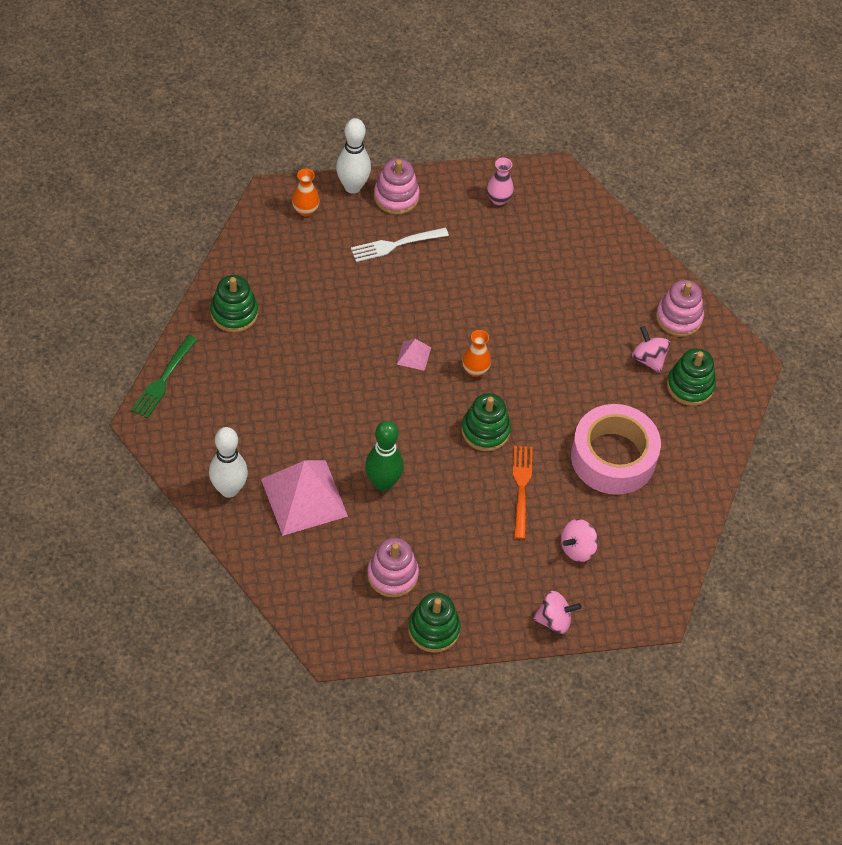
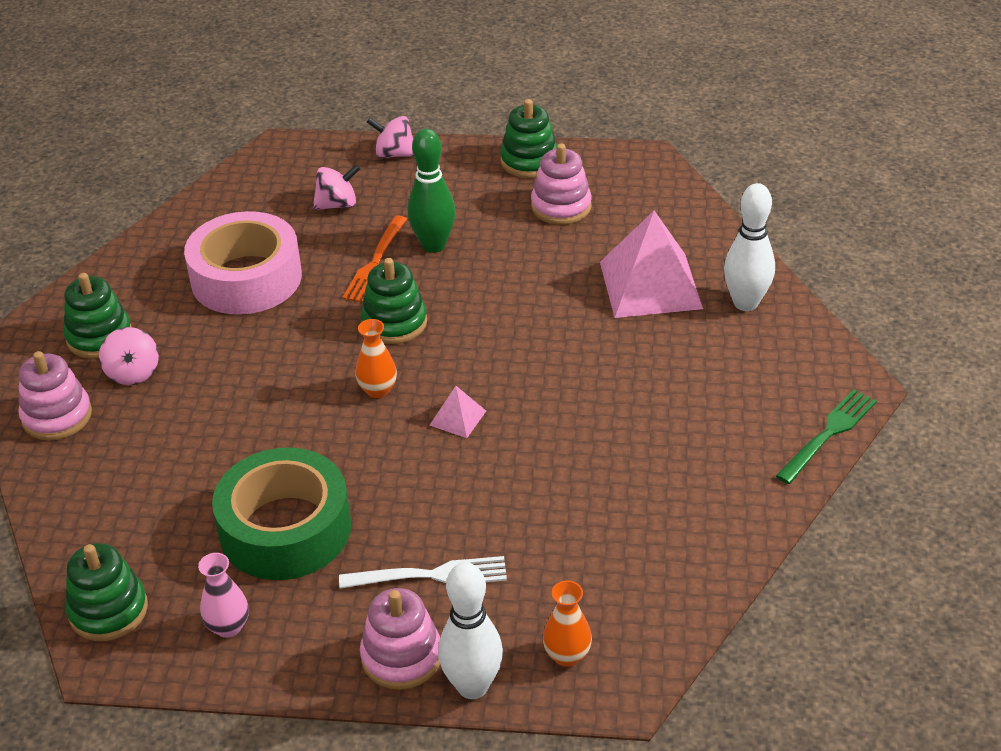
camera: 160 degrees left, 15 degrees down
green stacking toy [210,275,258,332] -> green stacking toy moved to [65,543,148,641]
green bowling pin [365,421,404,491] -> green bowling pin moved to [407,128,456,253]
none -> green tape [212,447,351,580]

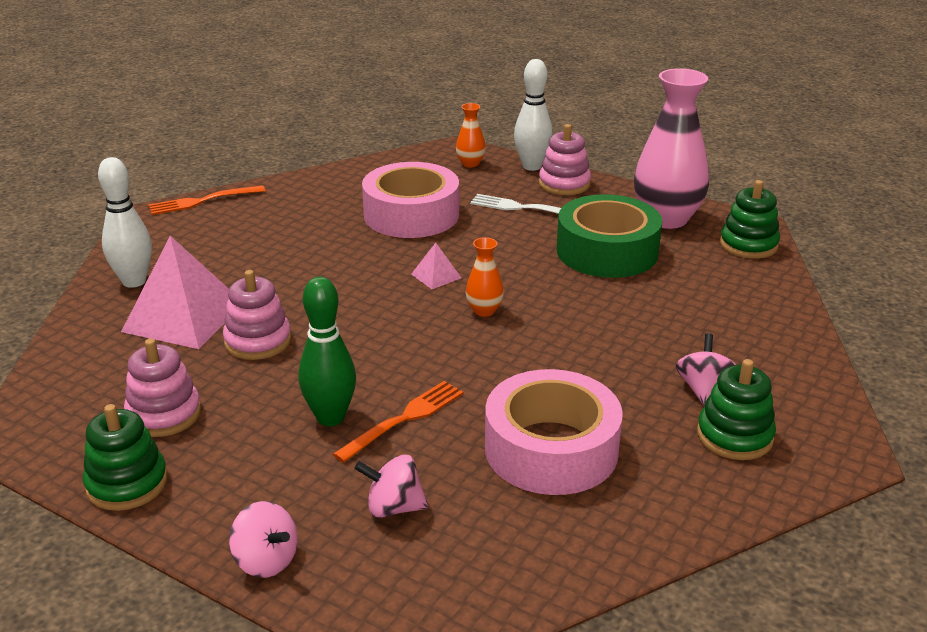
camera: 155 degrees left, 10 degrees down
pink stacking toy [18,351,92,441] -> pink stacking toy moved to [223,270,291,360]
pink vase [198,553,249,638] -> pink vase [634,68,709,229], size x2.21
green stacking toy [361,258,427,344] -> none
green fork [776,389,877,484] -> orange fork [149,185,265,215]
none -> pink tape [362,162,459,238]

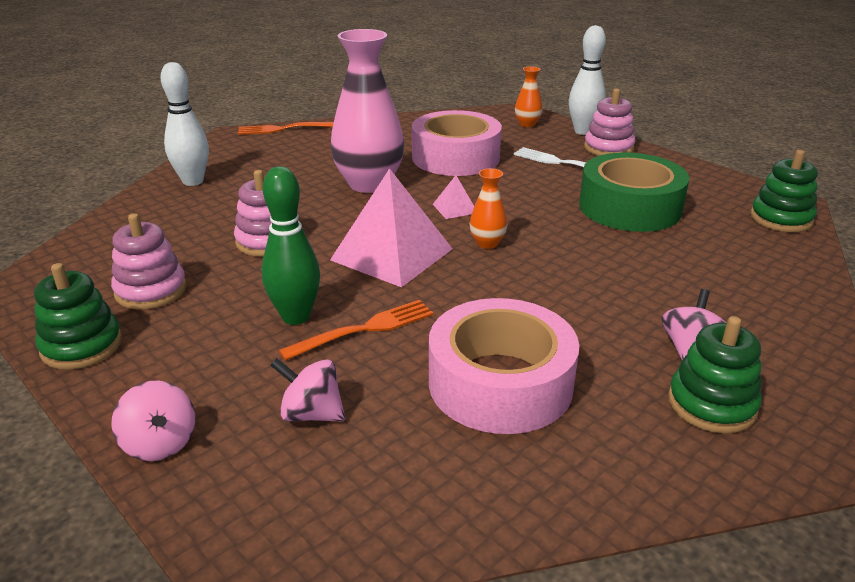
camera: 15 degrees right, 0 degrees up
pink pyramid [121,236,229,349] -> pink pyramid moved to [330,168,453,287]
pink vase [634,68,709,229] -> pink vase moved to [330,29,404,193]

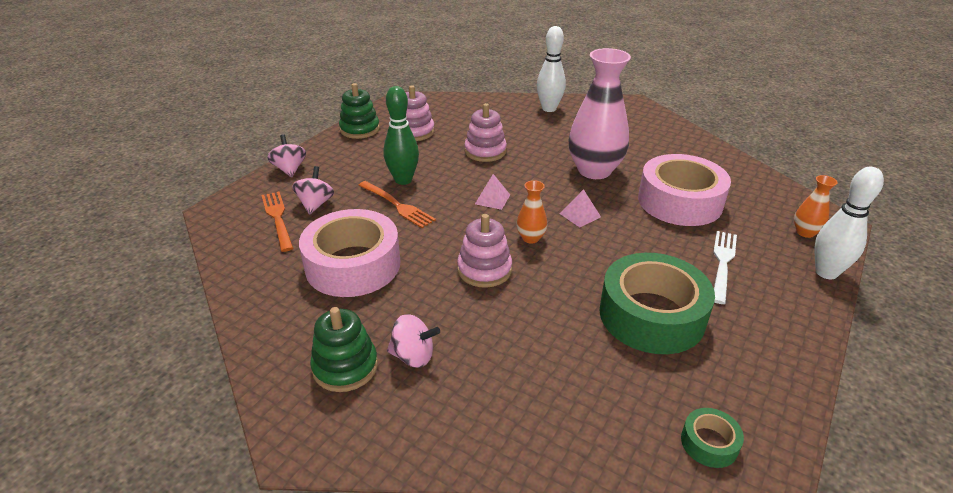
camera: 75 degrees right, 5 degrees up
pink spinning top [112,381,195,461] -> pink spinning top turned 120 degrees clockwise [267,135,306,177]
orange fork [238,122,334,135] -> orange fork moved to [261,192,293,252]
pink pyramid [330,168,453,287] -> pink pyramid [475,174,510,210], size x0.44
pink stacking toy [584,89,635,156] -> pink stacking toy moved to [457,214,512,288]
green stacking toy [750,150,818,232] -> green tape [681,408,744,468]

